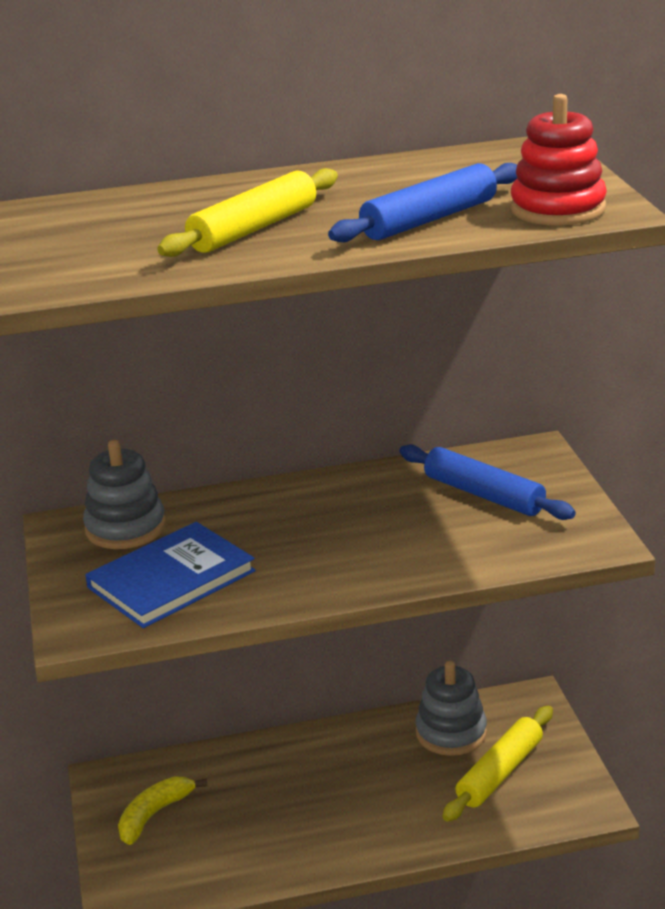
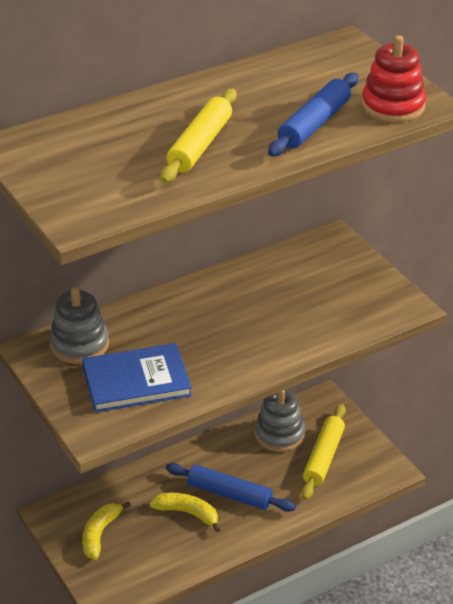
camera: 20 degrees left, 10 degrees up
blue book [85,522,256,628] -> blue book turned 45 degrees clockwise [82,343,192,413]
blue rolling pin [399,444,576,520] -> blue rolling pin moved to [166,463,296,512]
none -> yellow banana [149,493,221,532]

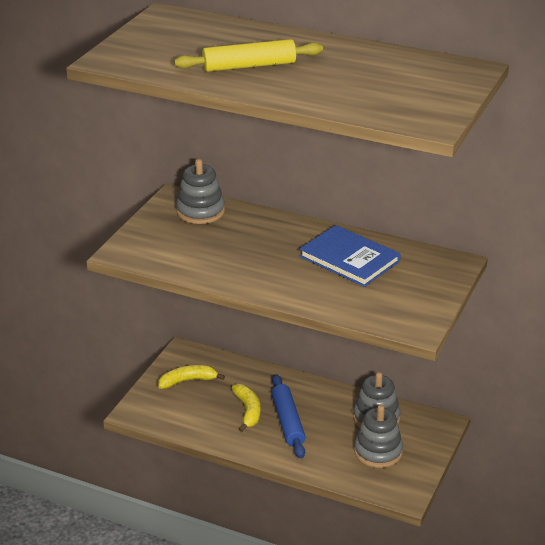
camera: 55 degrees right, 5 degrees down
blue book [82,343,192,413] -> blue book moved to [299,225,401,287]
blue rolling pin [268,73,359,156] -> none
yellow rolling pin [301,404,346,500] -> grey stacking toy [354,405,403,468]
red stacking toy [361,35,426,123] -> none

